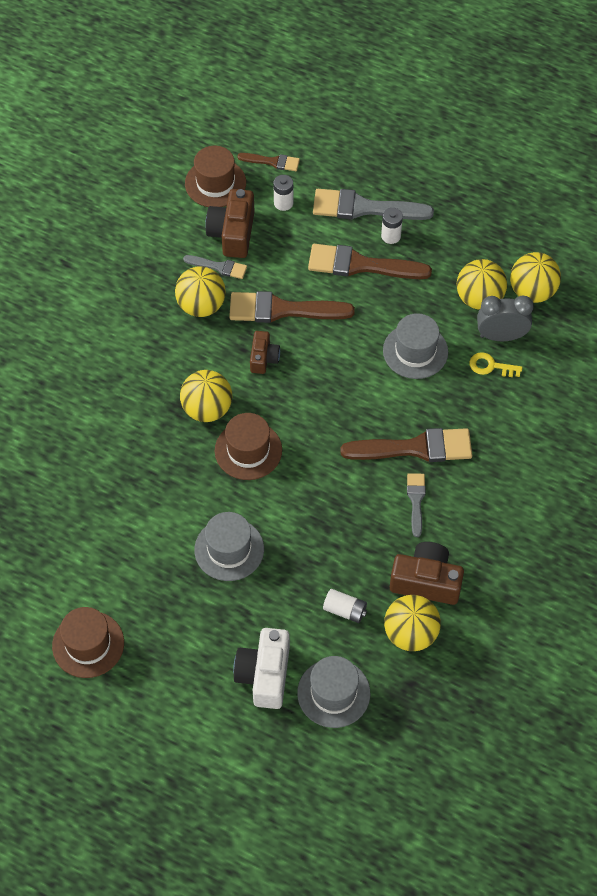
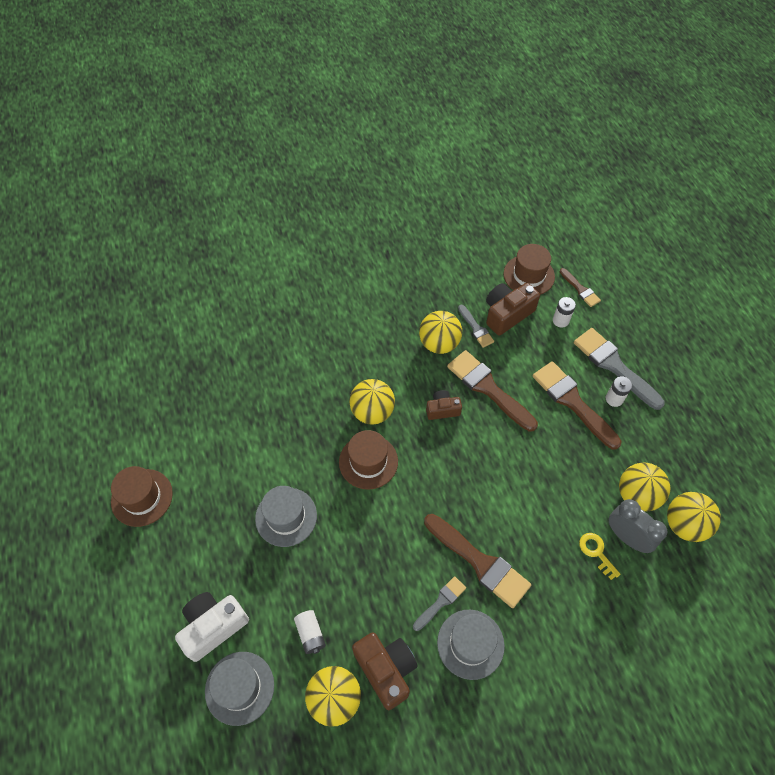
camera: 45 degrees right, 0 degrees up
brown camera [250,331,280,374] -> brown camera turned 150 degrees counterclockwise [426,390,462,420]
grey hat [383,313,448,379] -> grey hat moved to [437,610,505,680]

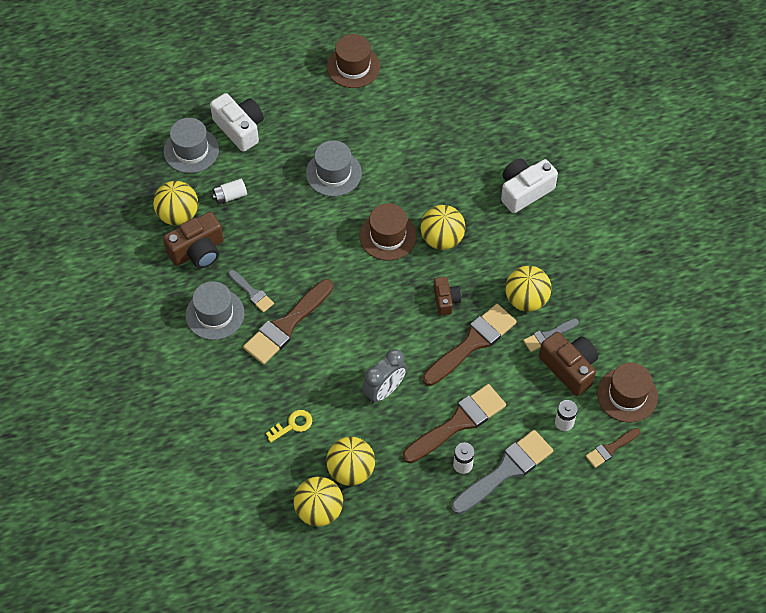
camera: 90 degrees right, 0 degrees up
grey clock [609,499,667,553] -> grey clock moved to [362,349,407,404]
none -> white camera [501,158,558,213]

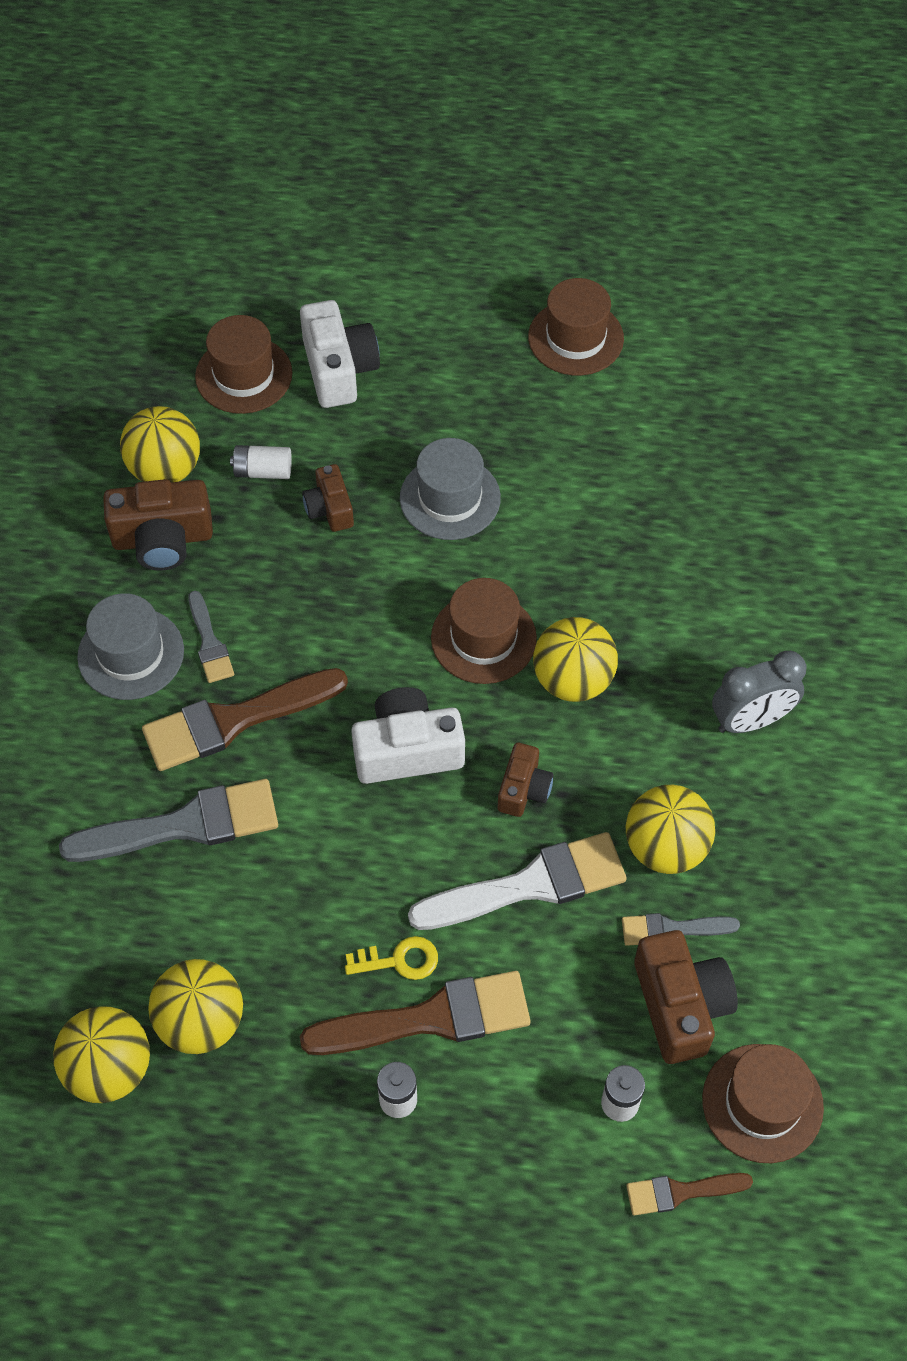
camera: 25 degrees right, 0 degrees up
grey hat [164,118,219,173] -> brown hat [195,315,292,414]
yellow key [266,410,312,442] -> yellow key moved to [345,936,438,980]
grey clock [362,349,407,404] -> grey clock moved to [712,651,806,733]
brown brush [423,304,517,386] -> white brush [408,832,627,930]
grey brush [451,430,553,514] -> grey brush moved to [59,779,278,862]
white camera [501,158,558,213] -> white camera moved to [351,687,465,784]
none -> brown camera [302,464,354,532]

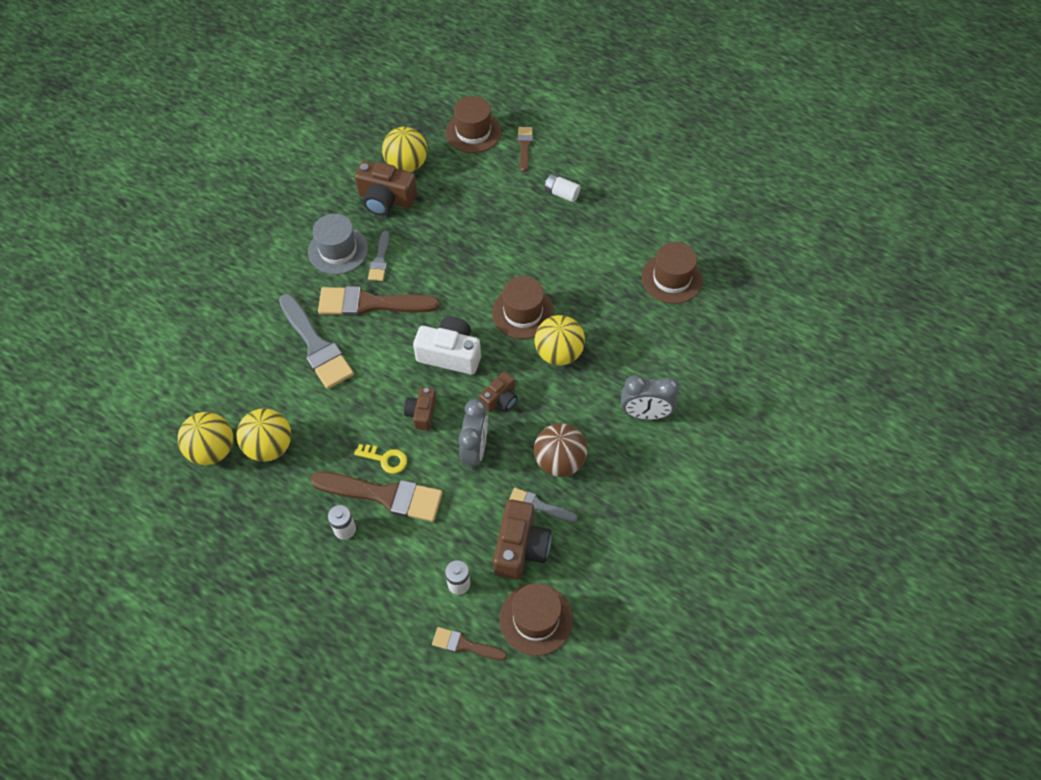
camera: 25 degrees right, 0 degrees up
grey brush [59,779,278,862] -> grey brush turned 45 degrees clockwise [279,294,354,389]
white battery [230,445,292,479] -> white battery moved to [545,174,581,202]
white camera [300,300,380,408] -> brown brush [517,127,533,172]
brown camera [302,464,354,532] -> brown camera moved to [404,387,436,431]
grey hat [400,438,501,540] -> none
white brush [408,832,627,930] -> grey clock [459,399,488,469]
brown hat [528,278,624,375] -> brown hat moved to [642,242,703,304]
yellow ball [626,785,715,874] -> brown ball [534,423,588,477]

